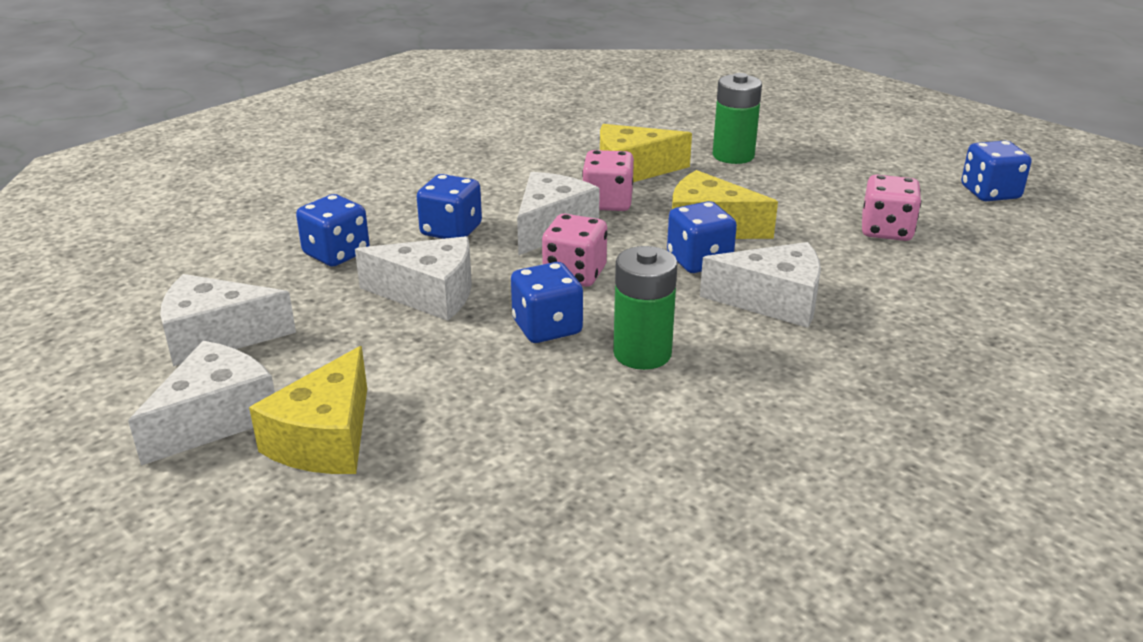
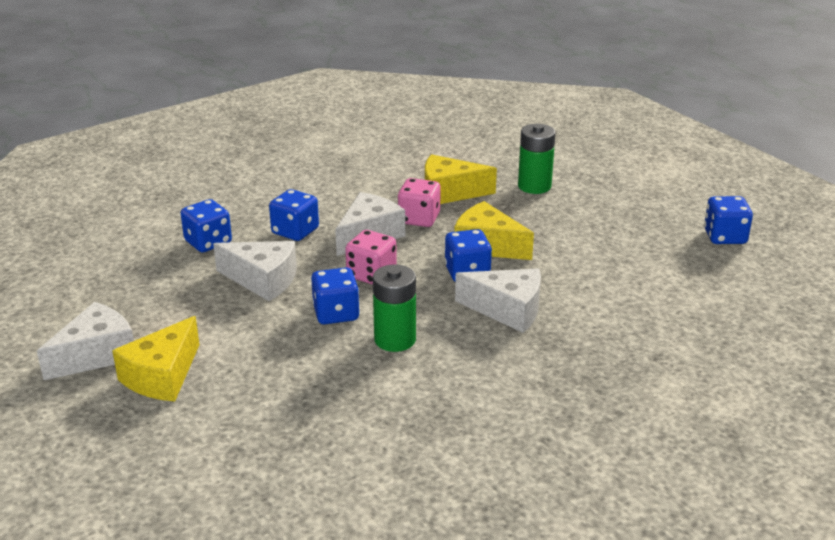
camera: 10 degrees right, 0 degrees up
white cheese [160,274,296,366] -> none
pink dice [862,175,921,241] -> none

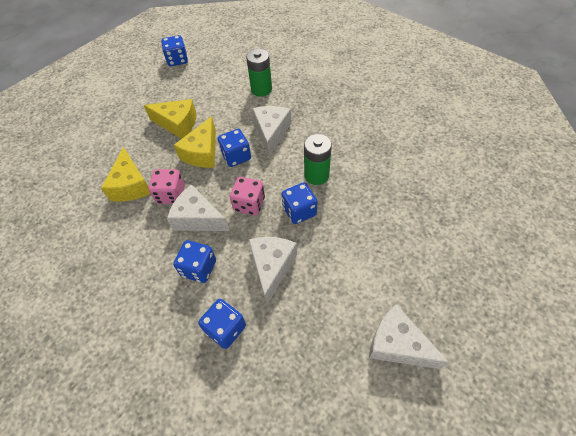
camera: 100 degrees left, 25 degrees up
yellow cheese [112,316,199,402] -> yellow cheese moved to [144,99,197,139]
green battery [518,124,555,194] -> green battery moved to [246,49,272,97]

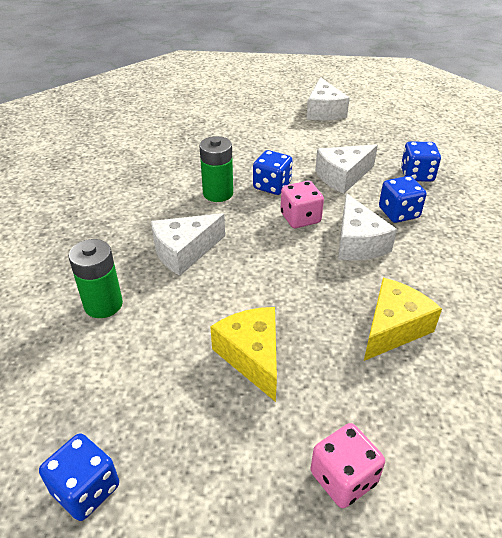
camera: 130 degrees left, 15 degrees down
pink dice [149,169,185,204] -> pink dice moved to [311,423,385,508]
yellow cheese [174,116,216,168] -> none
blue dice [218,129,251,167] -> none

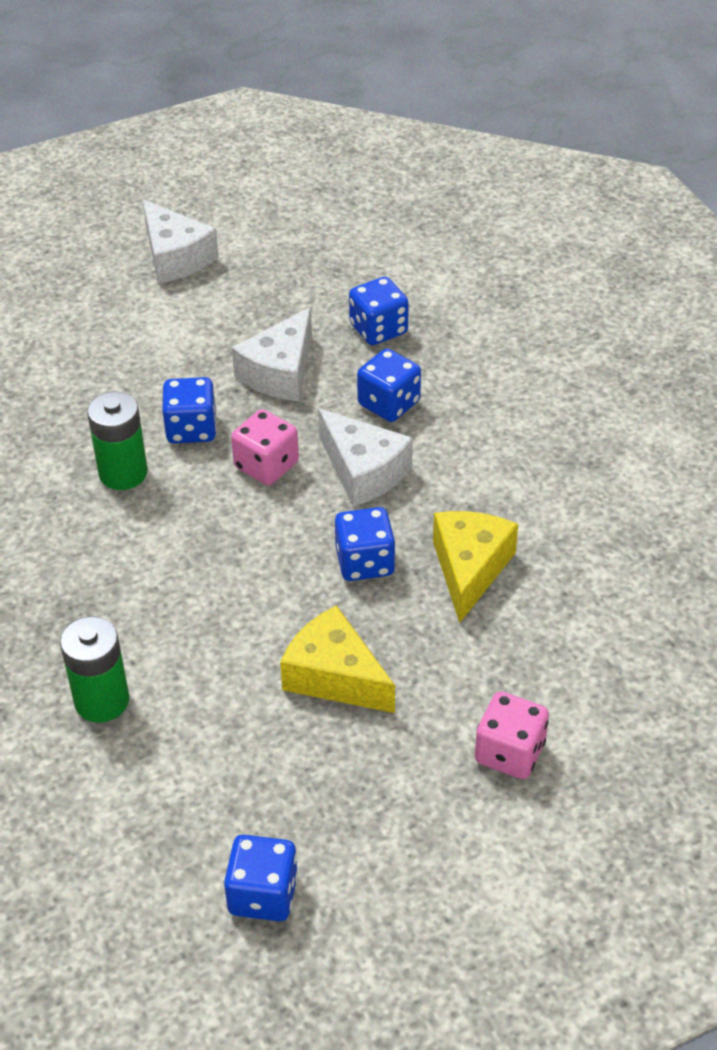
camera: 30 degrees left, 5 degrees up
white cheese [151,213,225,276] -> none
none -> blue dice [335,507,395,581]

